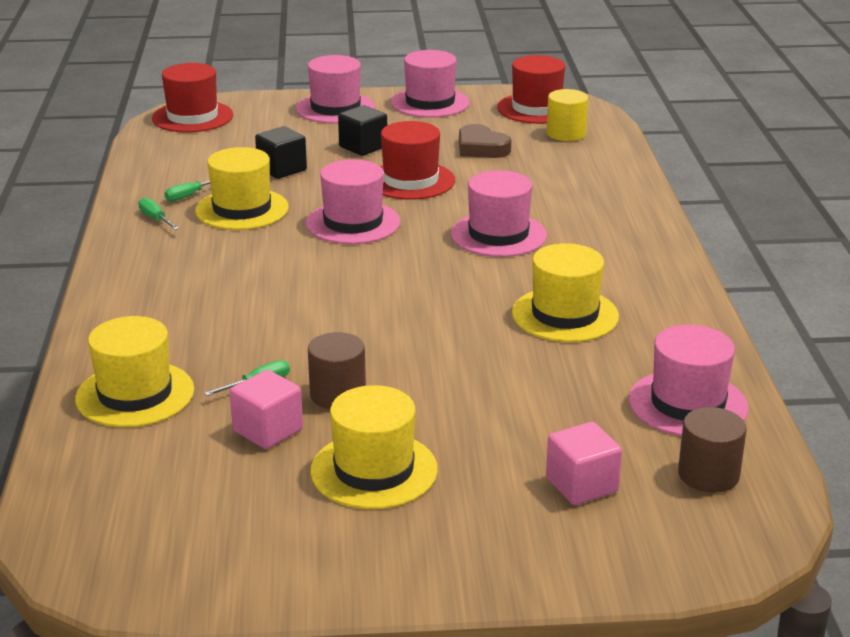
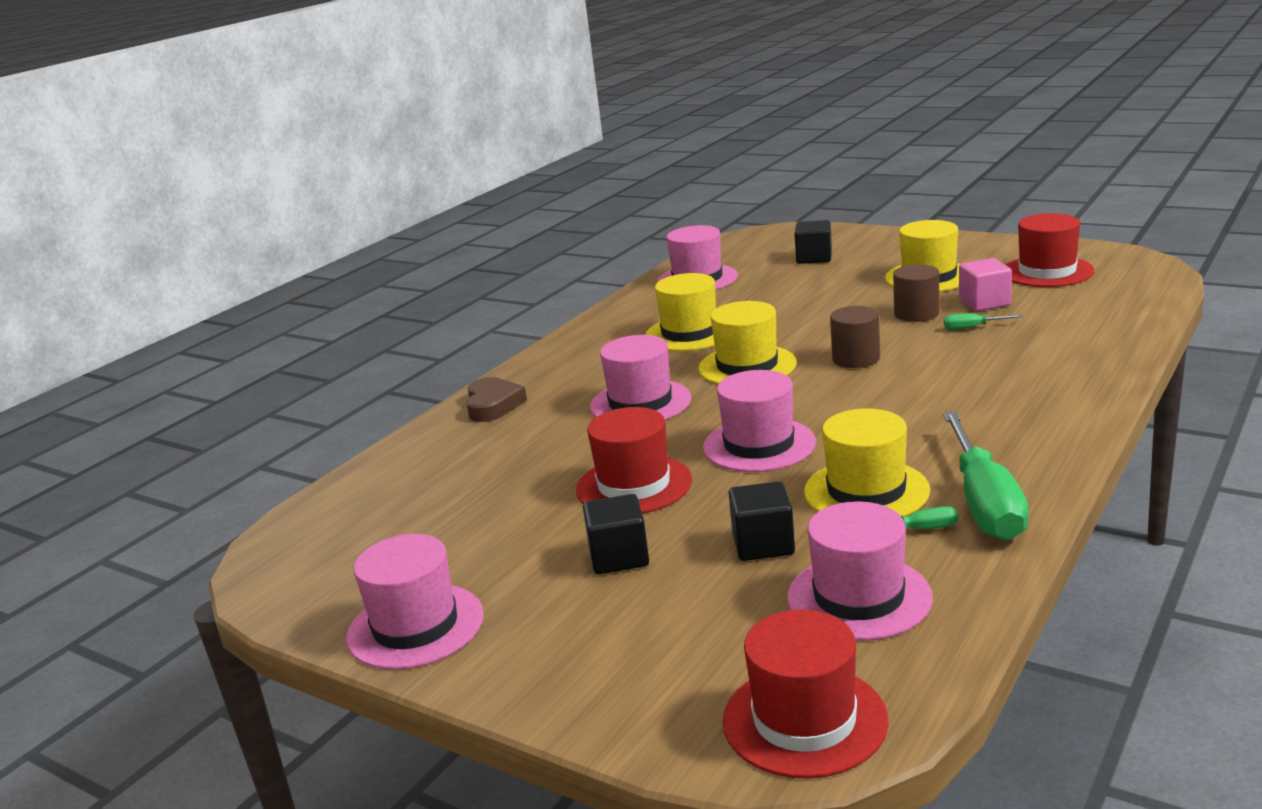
camera: 140 degrees left, 5 degrees down
yellow hat [75,316,194,427] -> yellow hat moved to [698,301,797,384]
green screwdriver [139,197,179,230] -> green screwdriver [943,411,1029,541], size x2.38
pink hat [296,55,376,124] -> pink hat moved to [787,501,933,641]
brown heart [459,124,511,158] -> brown heart moved to [466,377,527,422]
red hat [497,55,565,124] -> red hat moved to [1005,213,1094,287]
pink cube [546,422,622,505] -> black cube [795,220,832,264]
yellow cylinder [547,89,588,141] -> none
brown cylinder [678,407,747,493] -> brown cylinder moved to [830,306,880,368]

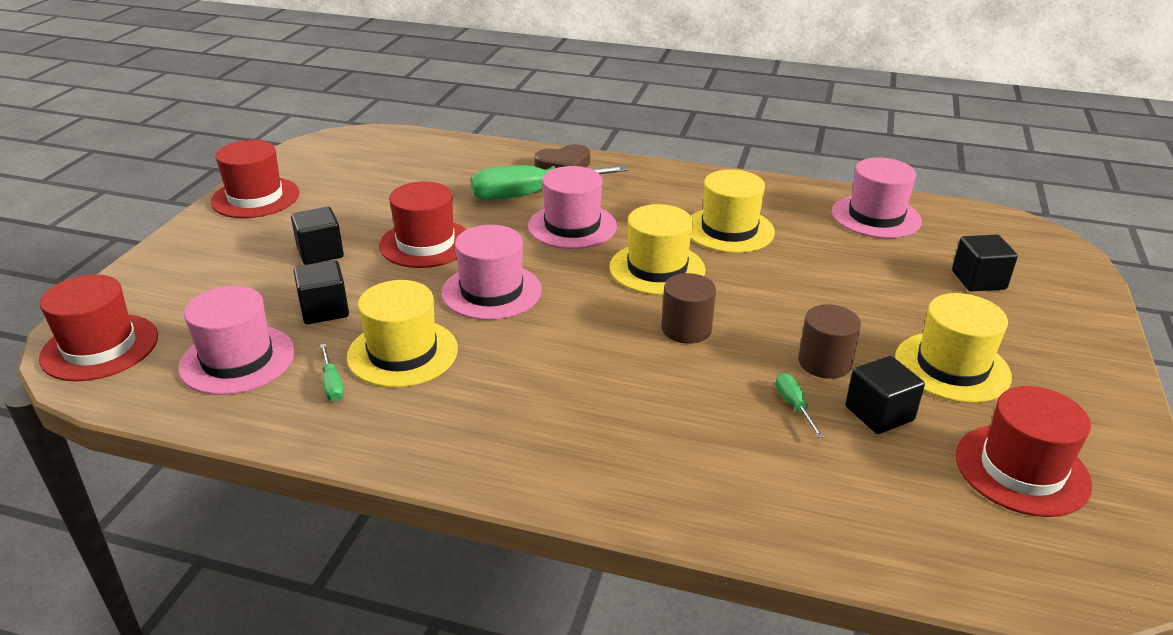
camera: 70 degrees right, 10 degrees up
pink hat [346,534,484,670] -> red hat [211,140,299,218]
green screwdriver [943,411,1029,541] -> green screwdriver moved to [471,165,628,200]
pink cube [959,258,1012,311] -> black cube [845,356,925,434]

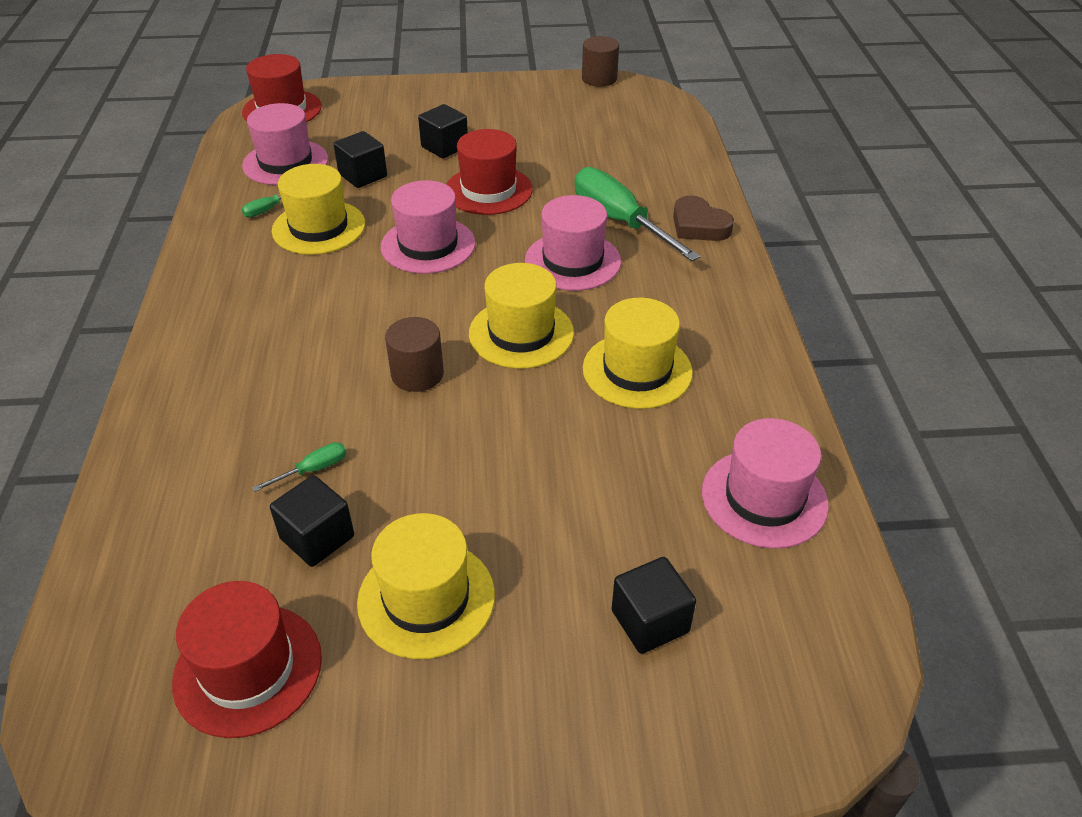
camera: 70 degrees right, 10 degrees up
red hat [211,140,299,218] -> none
brown cylinder [798,304,861,379] -> brown cylinder moved to [582,36,619,87]

